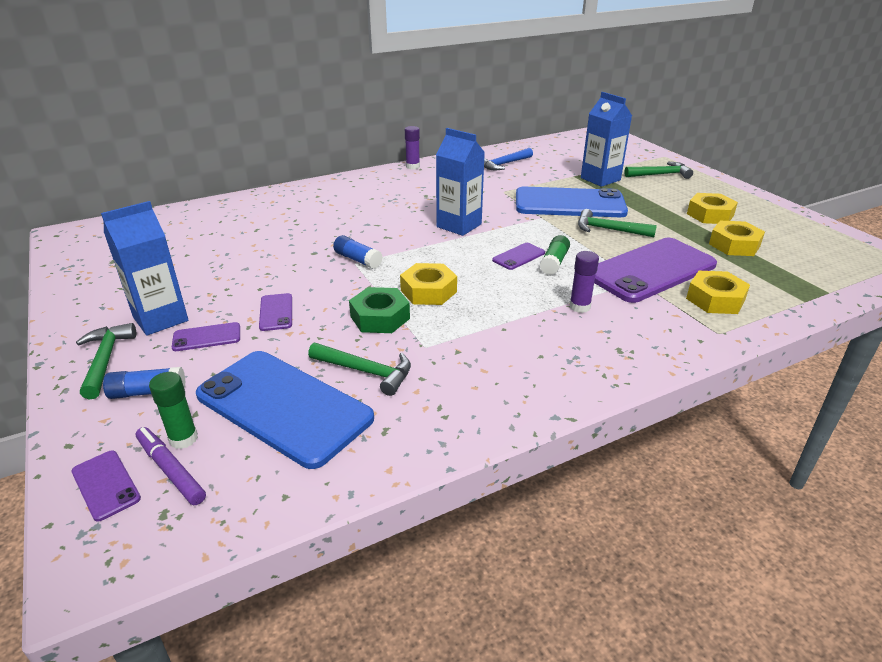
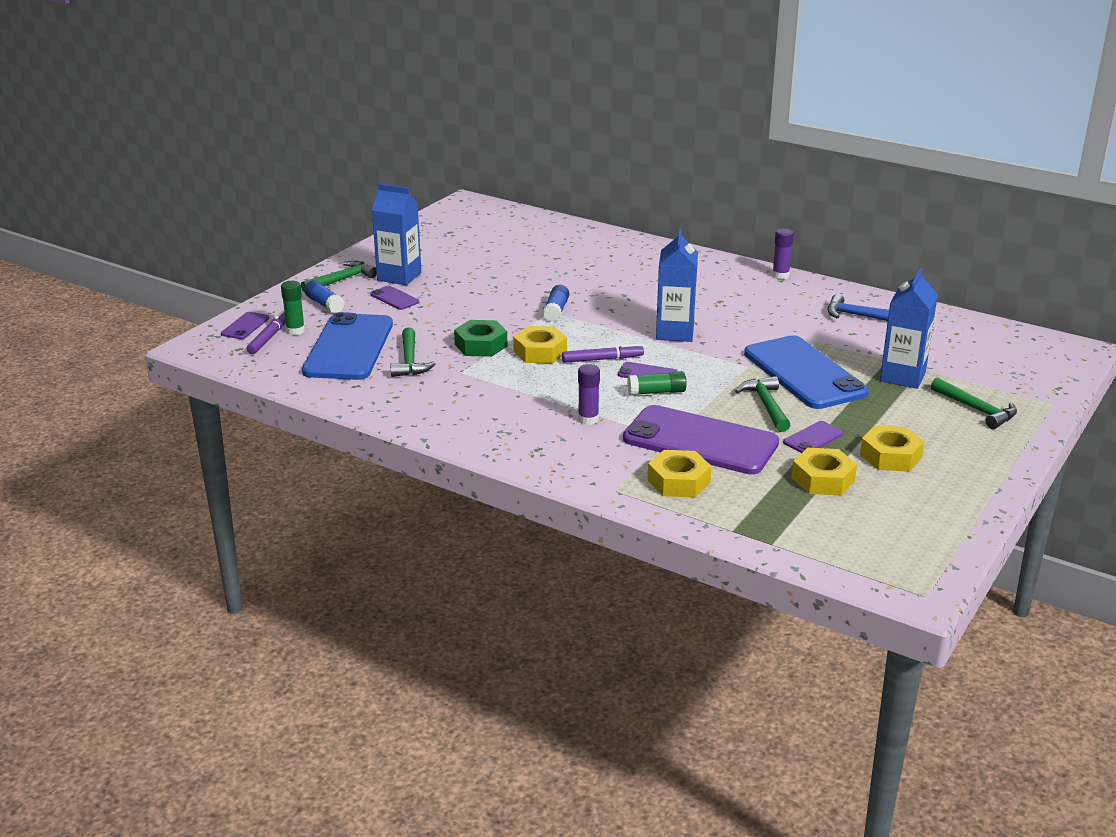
camera: 60 degrees right, 5 degrees down
purple phone [259,293,292,331] -> purple phone moved to [783,421,843,453]
none -> purple marker [562,344,644,363]

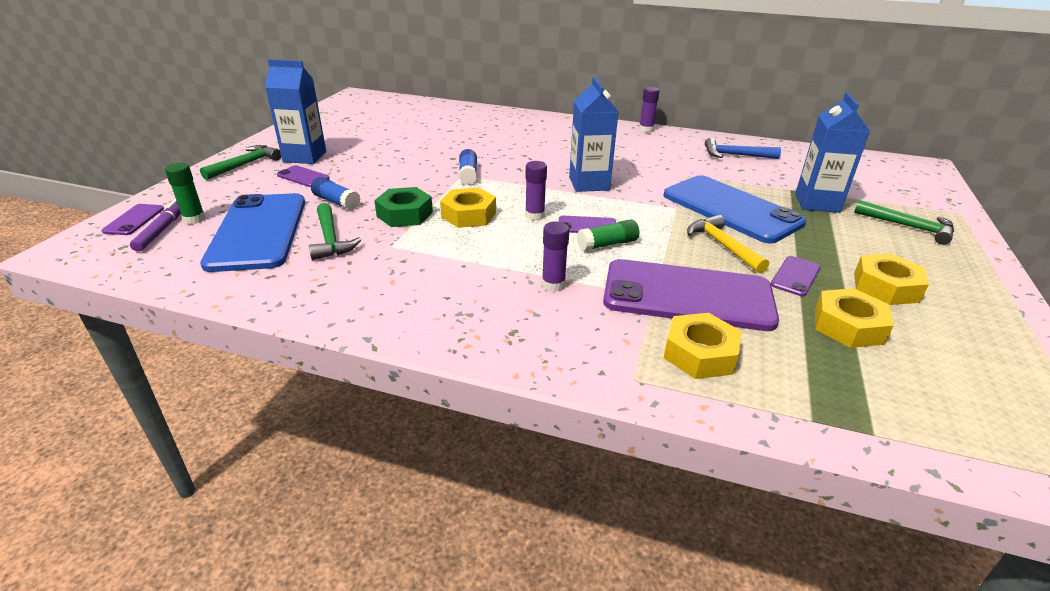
camera: 15 degrees left, 5 degrees up
blue glue stick [304,280,345,313] -> blue glue stick moved to [311,177,360,210]
purple marker [562,344,644,363] -> purple glue stick [525,161,547,221]
green hammer [735,376,790,432] -> yellow hammer [687,214,769,273]

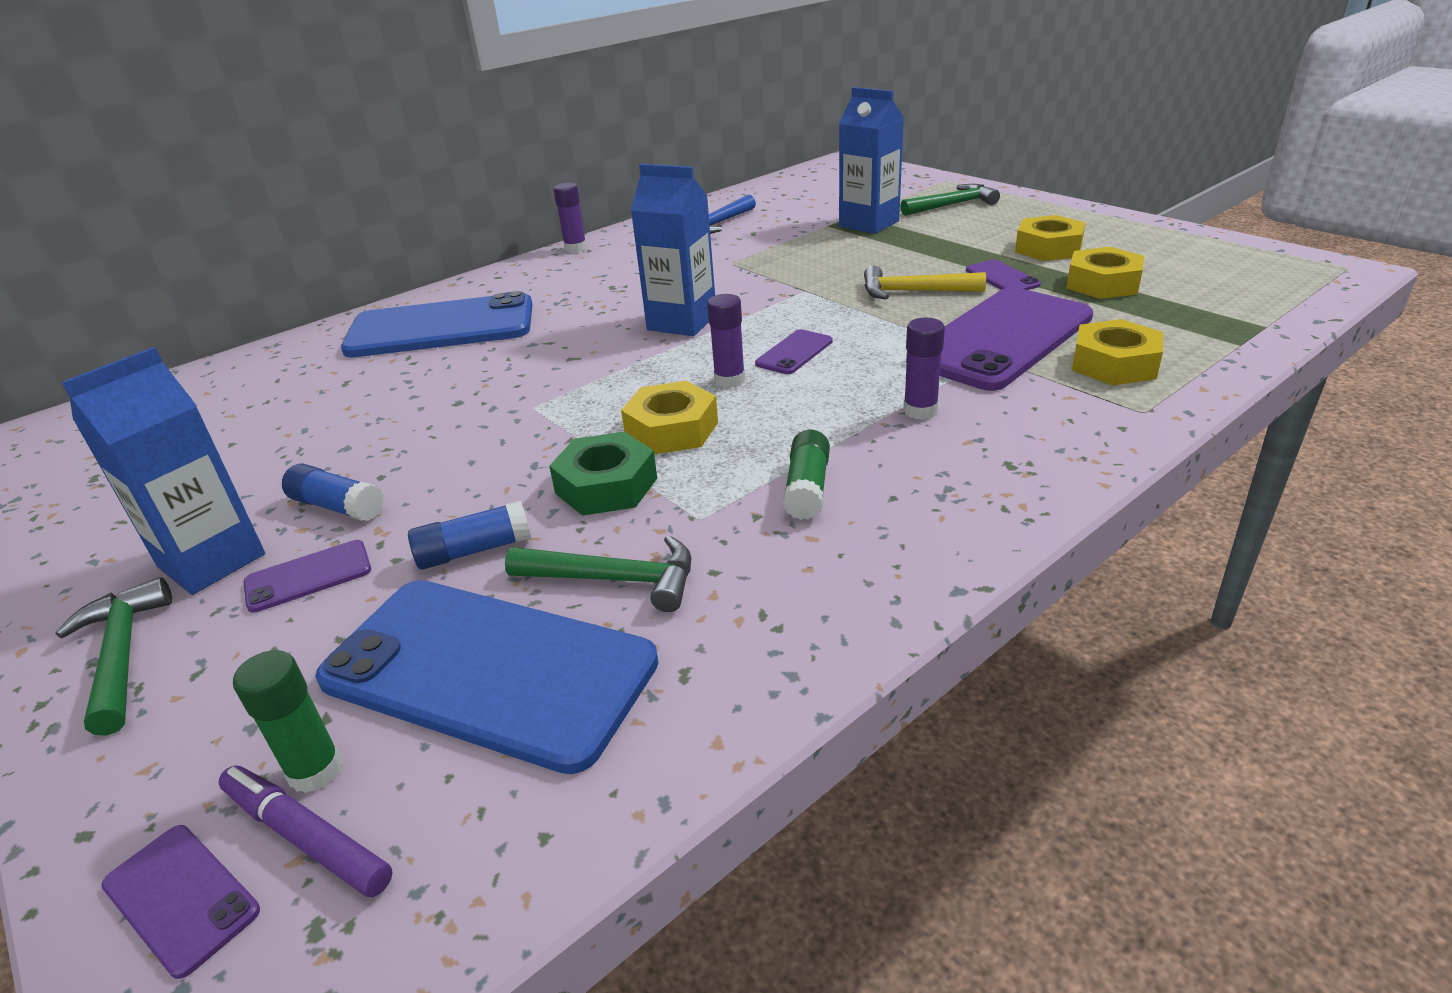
camera: 55 degrees left, 0 degrees up
blue glue stick [459,149,477,185] -> blue glue stick moved to [282,464,384,521]
green glue stick [577,219,639,251] -> green glue stick moved to [783,430,830,520]
blue phone [664,175,806,244] -> blue phone moved to [341,291,533,358]

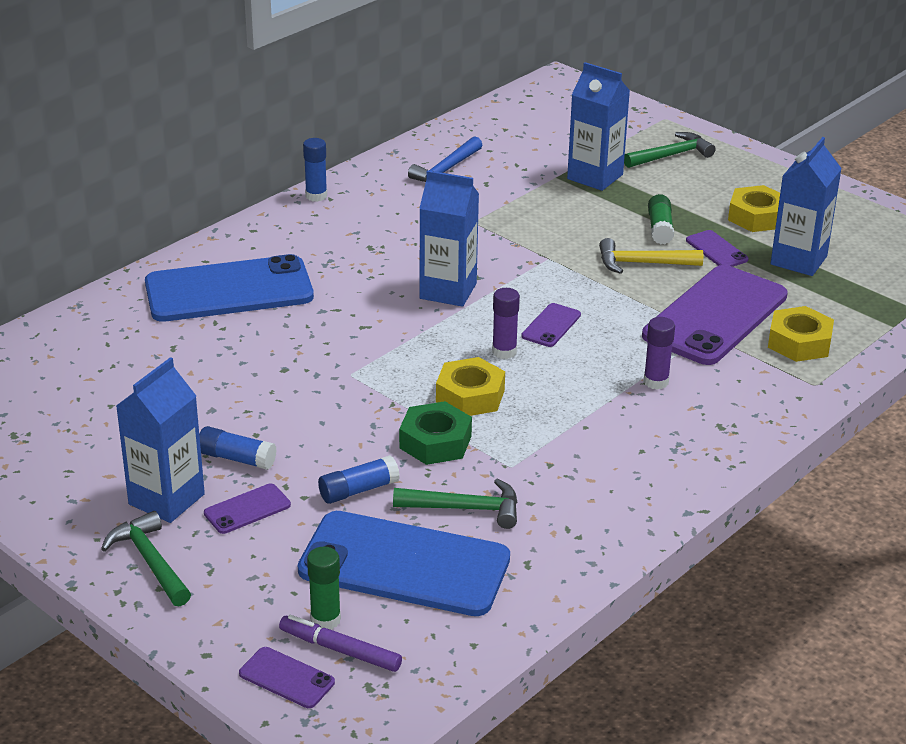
camera: 10 degrees left, 0 degrees up
purple glue stick [553,183,587,253] -> blue glue stick [303,138,327,202]
green glue stick [783,430,830,520] -> green glue stick moved to [648,194,674,244]
yellow nut [1066,247,1144,299] -> blue carton [770,137,842,276]

